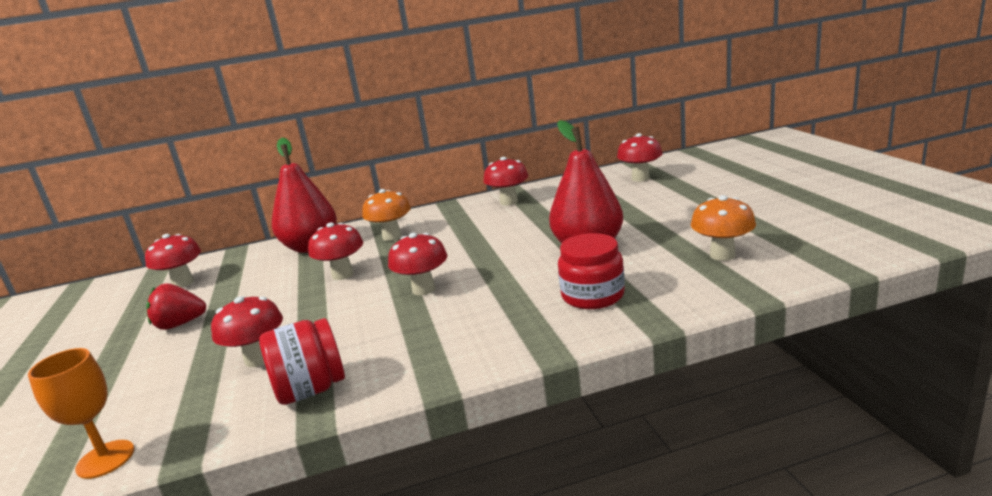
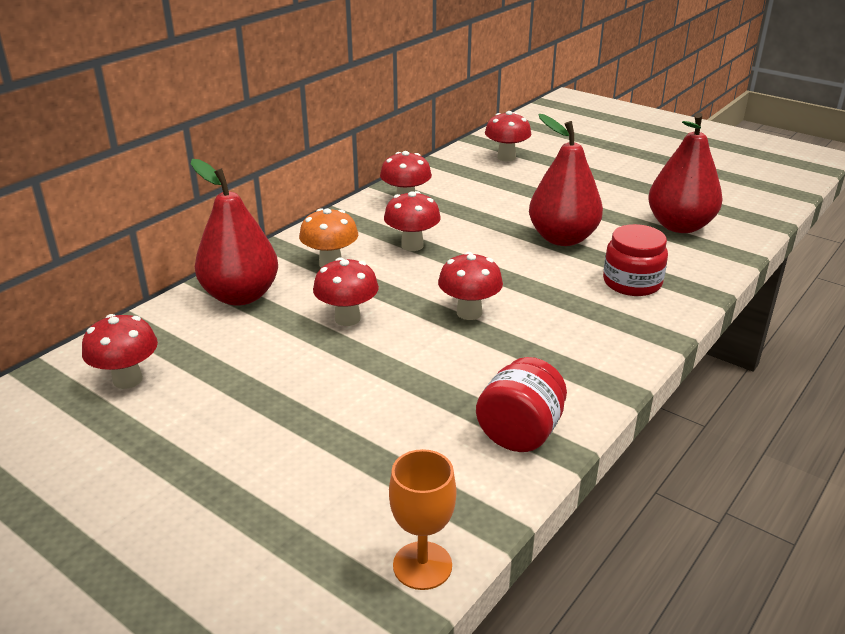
camera: 40 degrees left, 10 degrees up
red strawberry [146,284,206,330] -> none
red mushroom [211,296,283,367] -> red mushroom moved to [384,191,441,251]
orange mushroom [691,195,756,261] -> red pear [648,113,723,233]

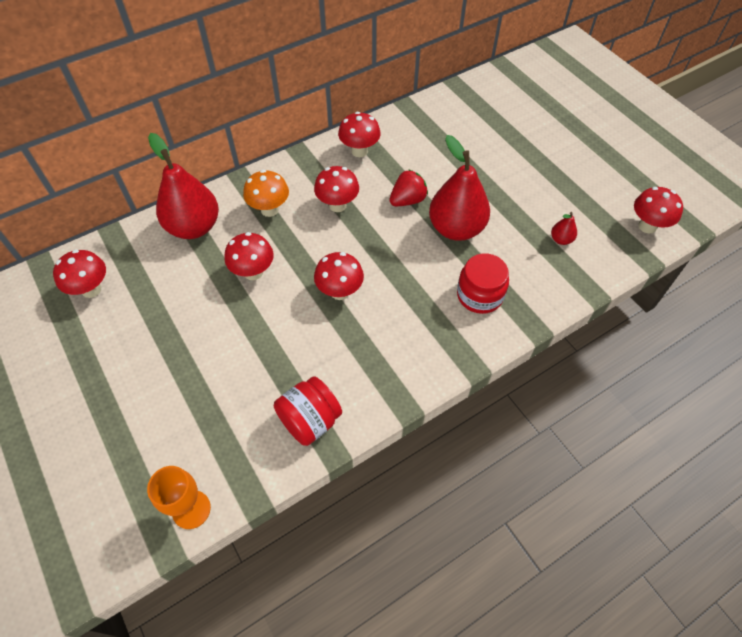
camera: 20 degrees right, 25 degrees up
red mushroom [485,111,531,161] -> red mushroom moved to [634,187,683,233]
red pear [648,113,723,233] -> red pear [551,212,577,245], size x0.42
none -> red strawberry [389,169,428,206]

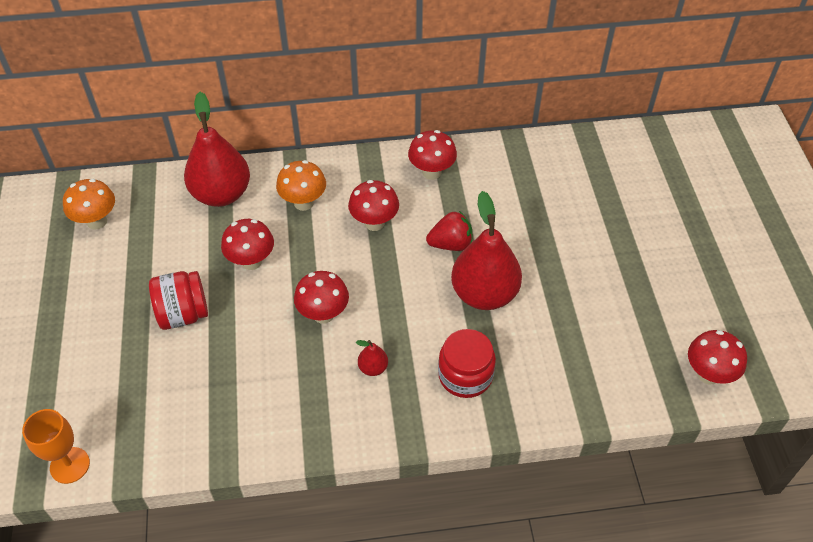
camera: 25 degrees right, 5 degrees down
red mushroom [53,250,106,298] -> orange mushroom [63,179,115,230]
red jar [274,376,342,446] -> red jar moved to [149,271,208,330]
red pear [551,212,577,245] -> red pear moved to [356,340,388,376]

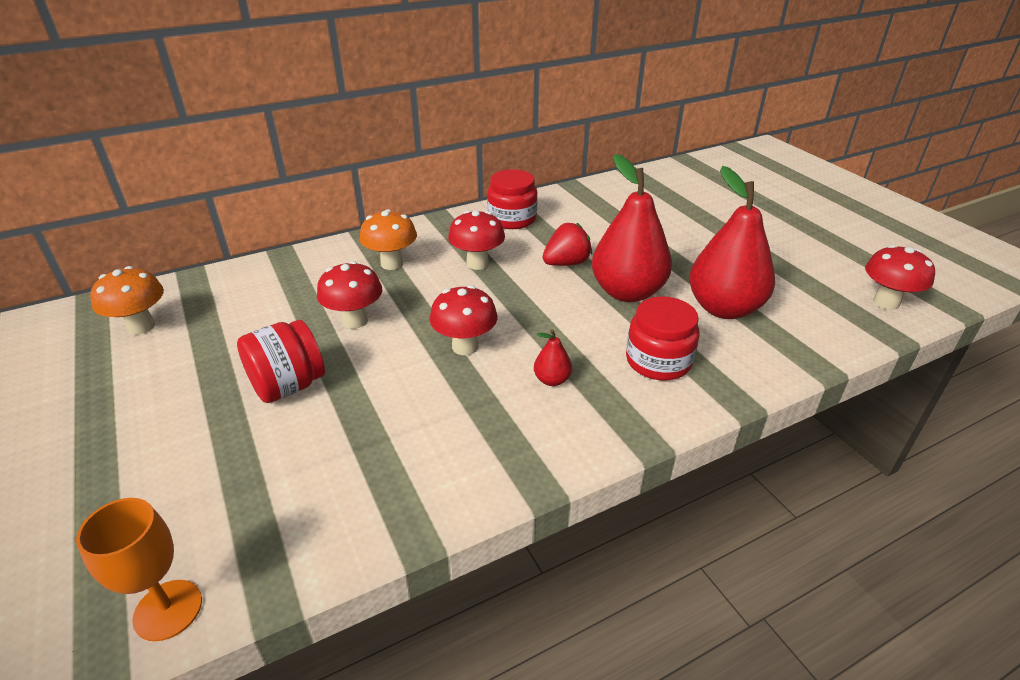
camera: 20 degrees left, 15 degrees down
red pear [184,92,250,207] -> red pear moved to [689,166,775,319]
red mushroom [408,130,457,180] -> red jar [487,169,538,229]

